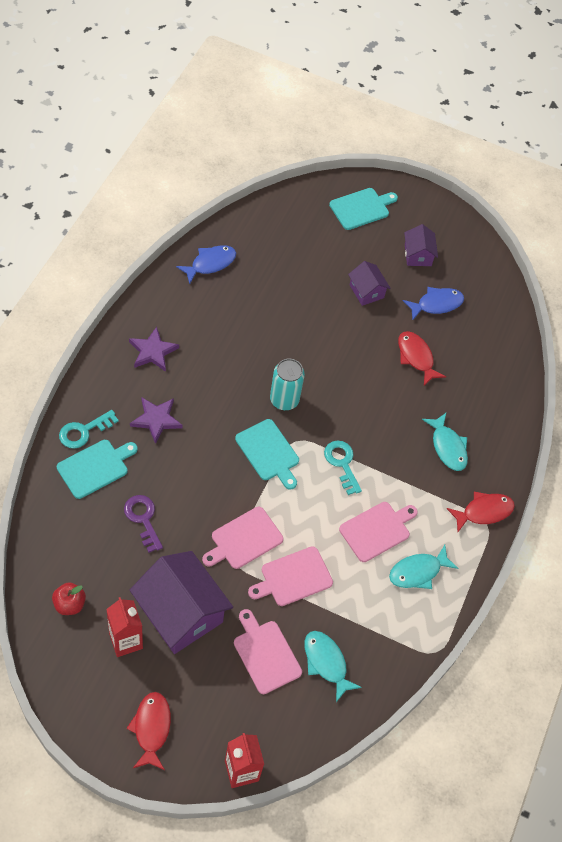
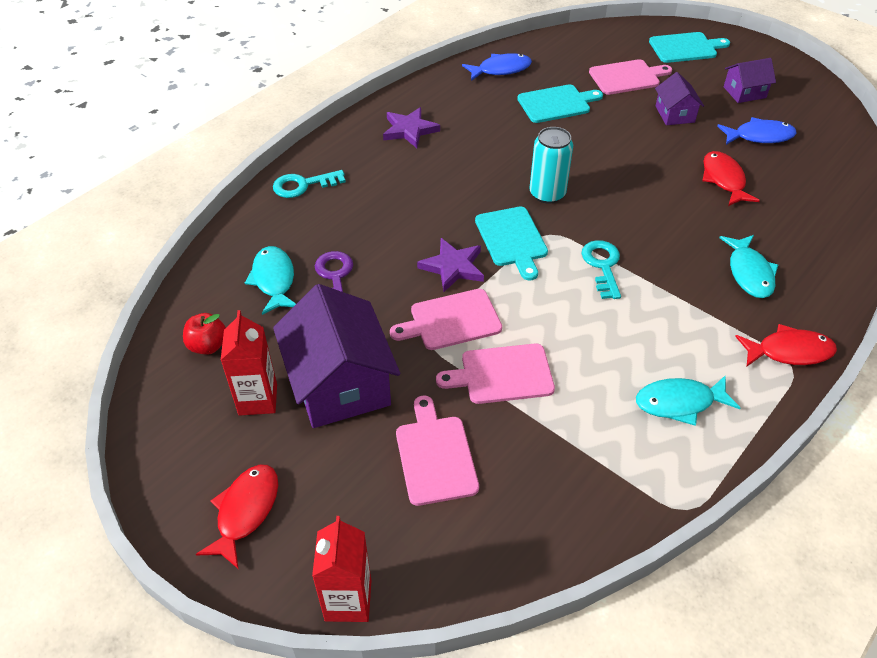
camera: 25 degrees right, 10 degrees down
turquoise cutting board [57,440,138,499] -> turquoise cutting board moved to [517,84,603,123]
purple star [130,397,183,444] -> purple star moved to [417,238,484,292]
turquoise fish [304,631,362,702] -> turquoise fish moved to [245,246,296,315]
pink cutting board [339,502,418,562] -> pink cutting board moved to [589,59,672,95]
purple house [404,224,438,266] -> purple house turned 60 degrees clockwise [724,58,776,103]

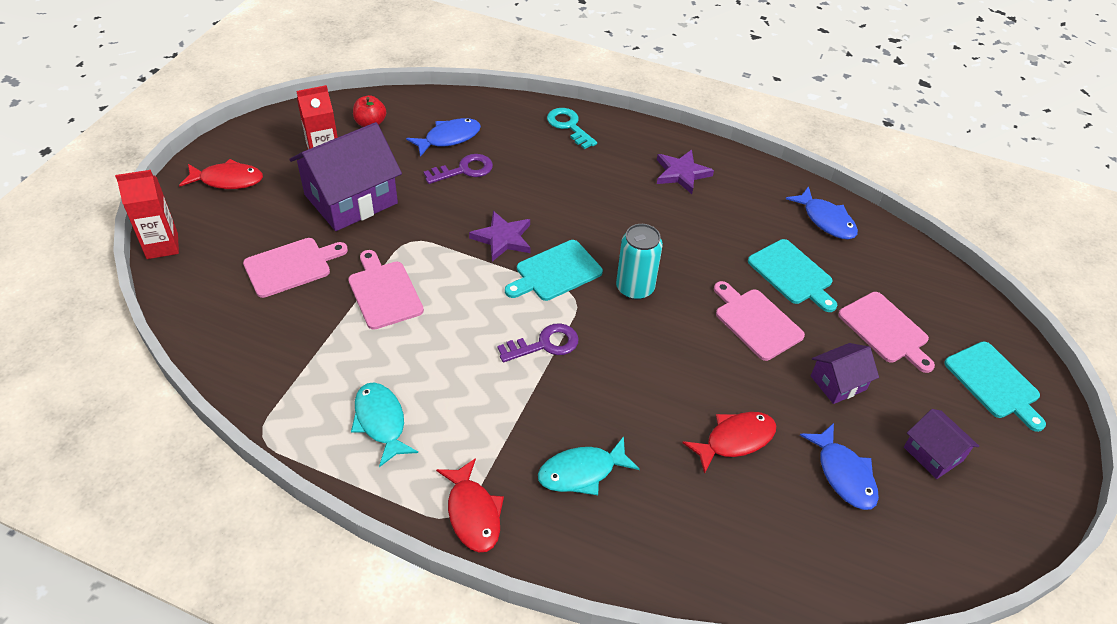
camera: 70 degrees right, 0 degrees up
turquoise fish [245,246,296,315] -> blue fish [406,118,481,157]
pink cutting board [390,289,502,350] -> pink cutting board moved to [714,281,805,361]
turquoise key [582,240,621,299] -> purple key [497,323,579,362]

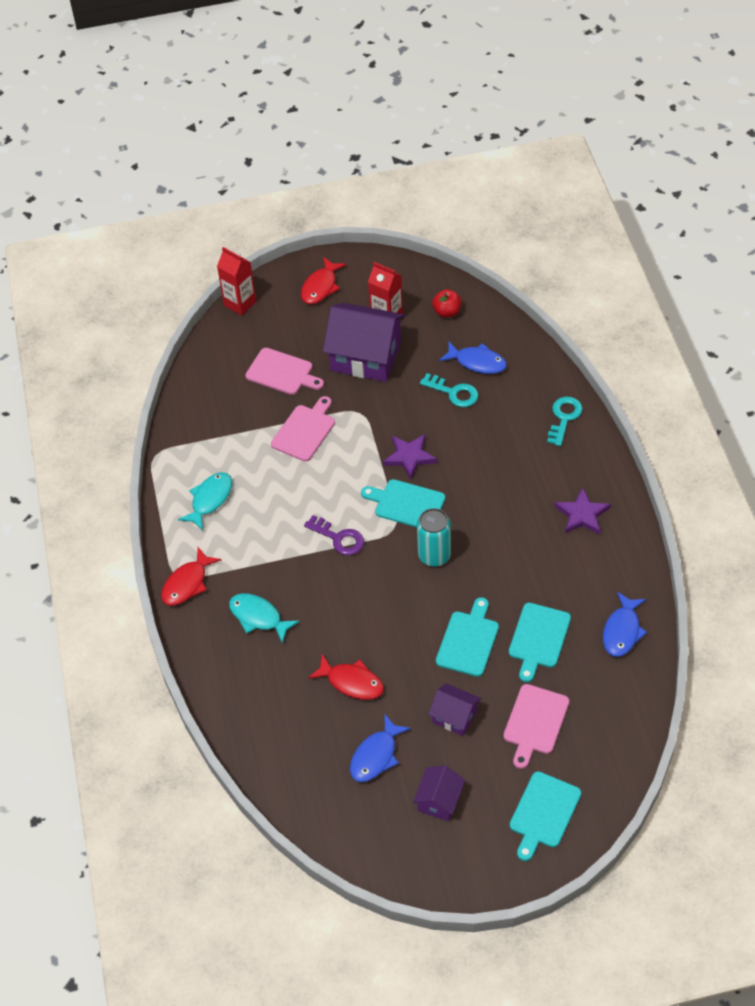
camera: 60 degrees right, 5 degrees up
red fish [179,159,263,189] -> red fish turned 60 degrees clockwise [301,257,346,304]
purple key [424,154,493,184] -> turquoise key [420,373,478,407]
pink cutting board [714,281,805,361] -> turquoise cutting board [436,597,499,677]

